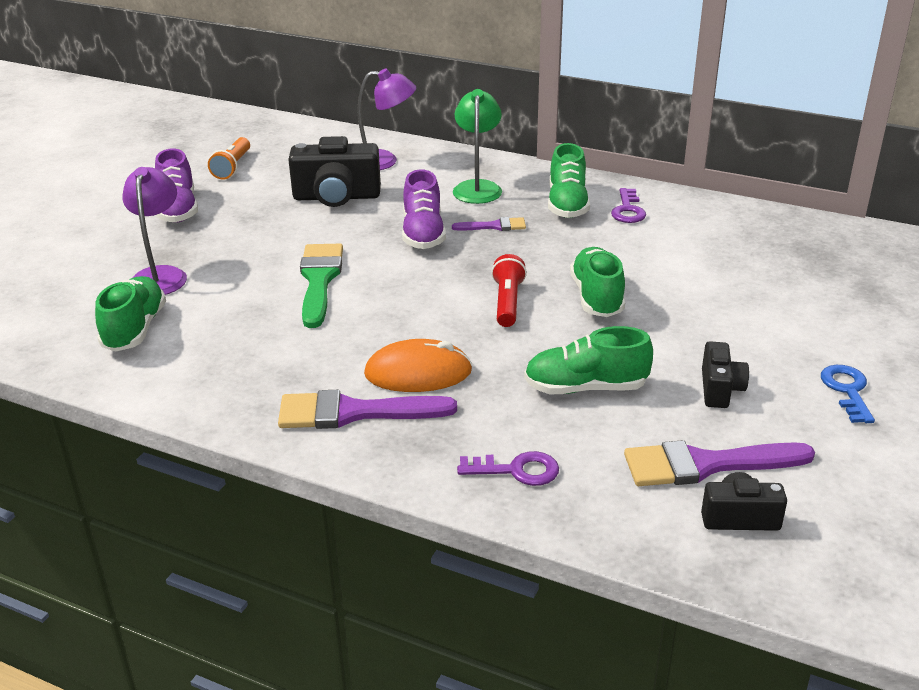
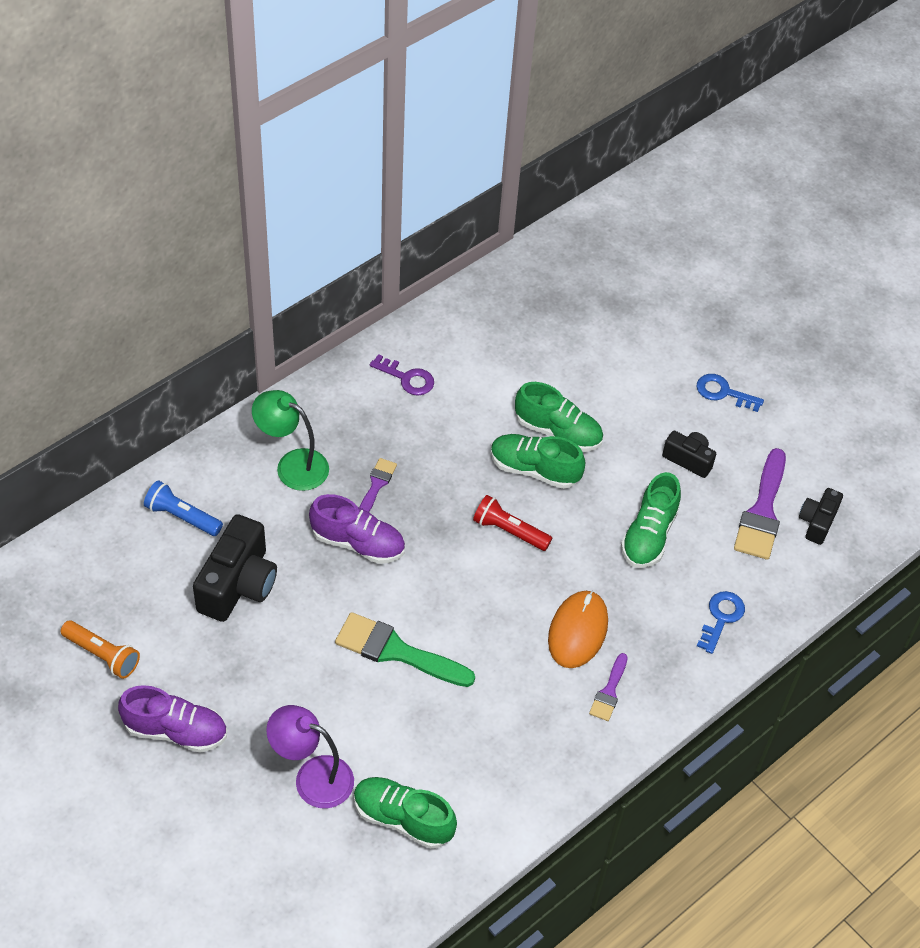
camera: 70 degrees left, 20 degrees up
purple brush [278,390,457,429] -> purple brush [589,653,628,721], size x0.54
purple lamp [357,68,416,170] -> blue flashlight [144,480,223,536]
purple key [457,451,559,486] -> blue key [697,591,745,654]
green shoe [548,143,590,218] -> green shoe moved to [515,382,603,452]

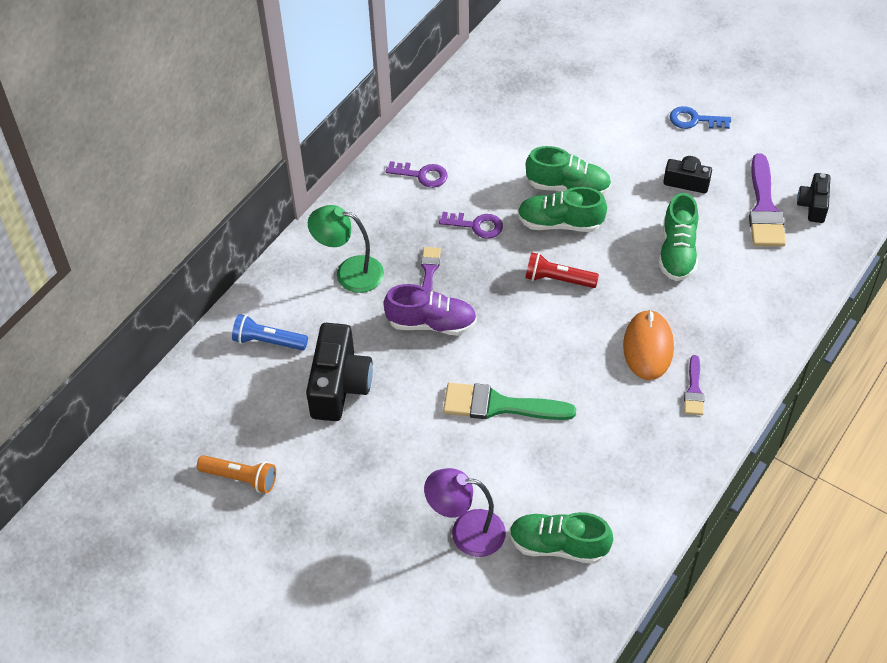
camera: 10 degrees left, 0 degrees up
purple shoe [118,685,227,753] -> none
blue key [697,591,745,654] -> none
none -> purple key [439,212,503,239]

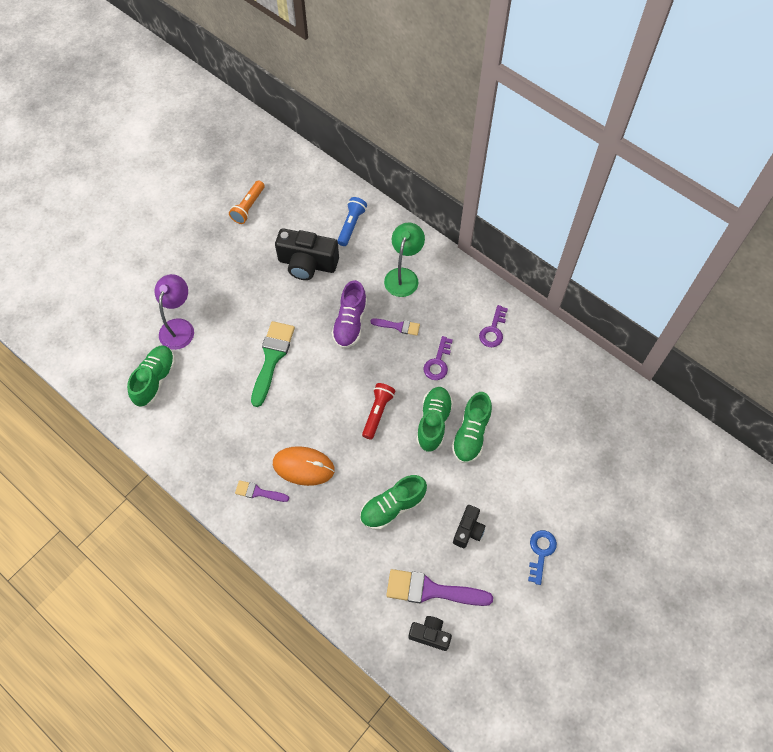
camera: 95 degrees right, 10 degrees up
green shoe [659,193,699,281] -> green shoe turned 45 degrees counterclockwise [360,475,427,530]

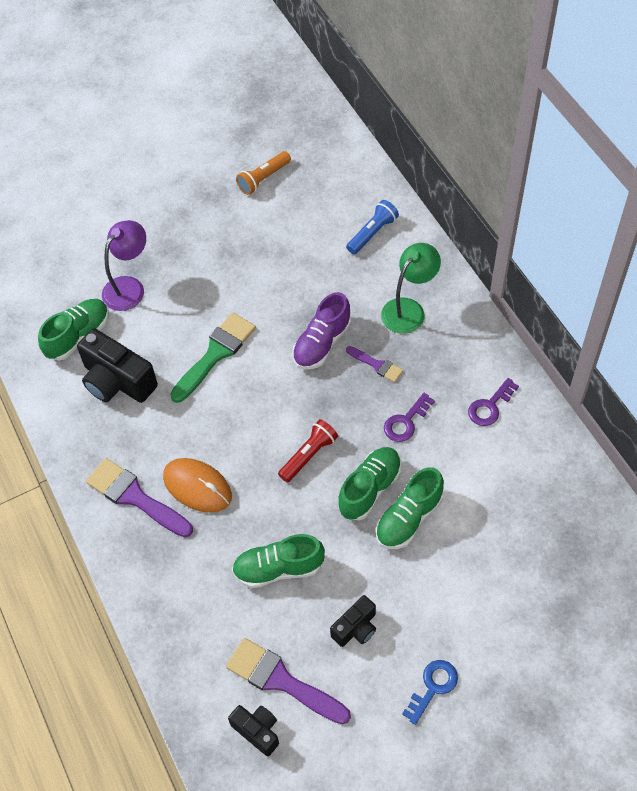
camera: 25 degrees right, 5 degrees down
purple brush [235,480,289,502] -> purple brush [86,458,193,537], size x1.85
black camera [275,228,339,280] -> black camera moved to [77,328,158,403]

